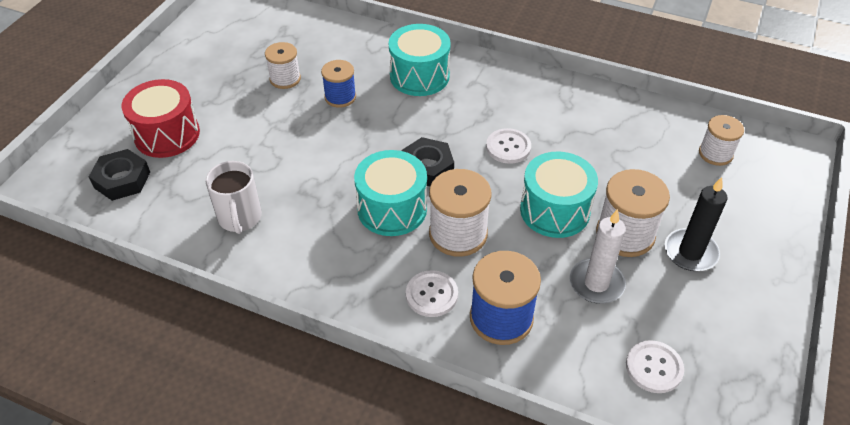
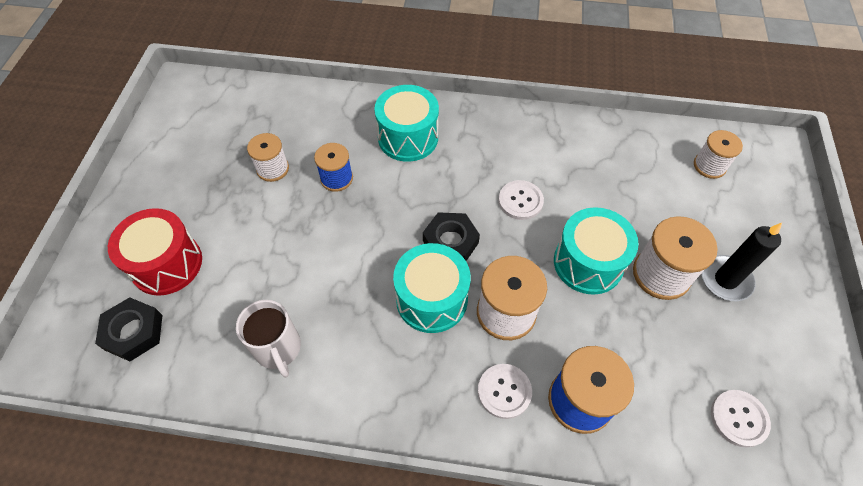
camera: 15 degrees left, 10 degrees up
white candle [569,209,626,304] -> none

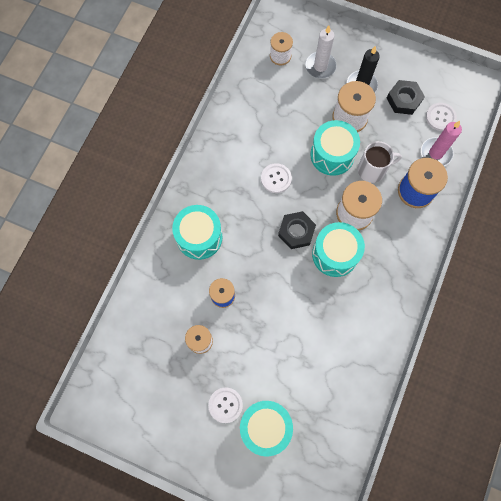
camera: 75 degrees left, 15 degrees up
black nut [95,297,162,361] -> black nut moved to [387,80,425,115]
red drum [108,208,202,296] -> turquoise drum [240,401,293,457]
white mug [236,300,301,377] -> white mug moved to [358,141,402,183]
white button [478,364,532,419] -> white button moved to [208,388,243,423]
none -> white candle [305,26,337,79]
none -> pink candle [421,121,462,166]

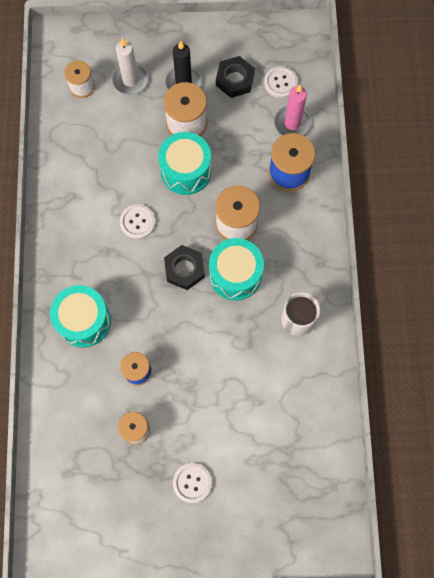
camera: 25 degrees left, 0 degrees up
turquoise drum [240,401,293,457] -> none
white mug [358,141,402,183] -> white mug moved to [281,292,326,336]

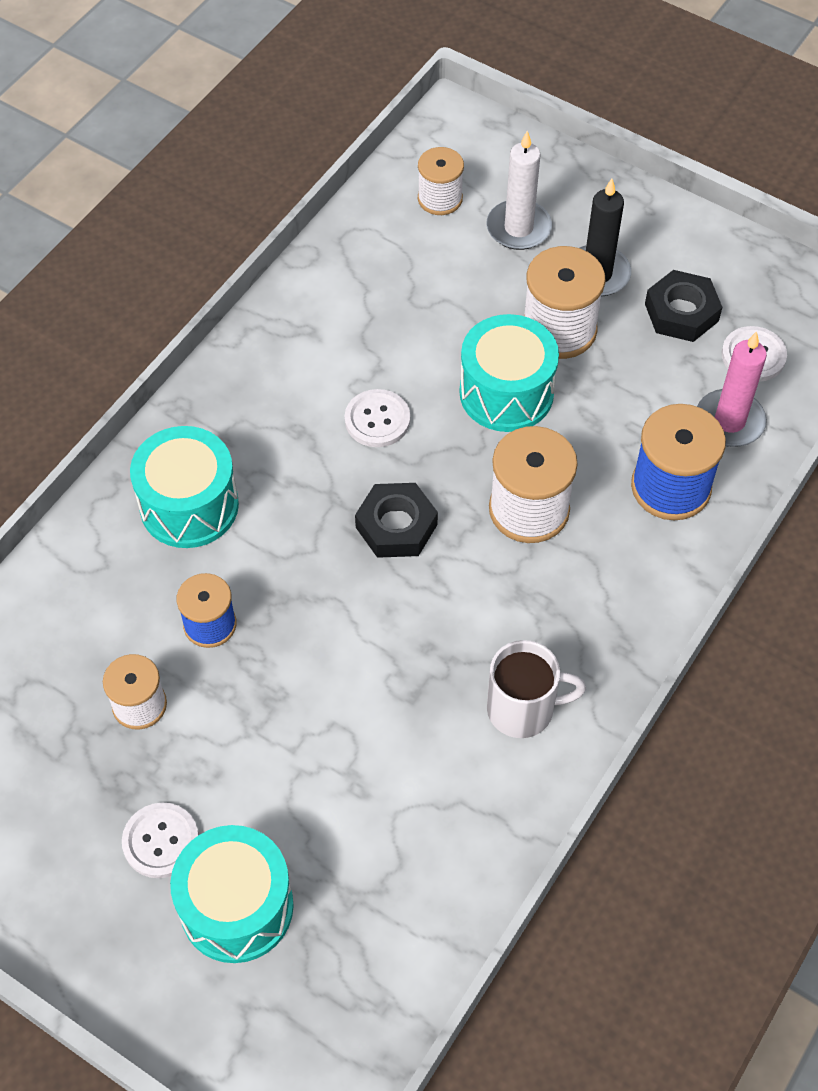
camera: 35 degrees right, 15 degrees down
turquoise drum [209,238,264,301] -> turquoise drum moved to [170,825,294,963]

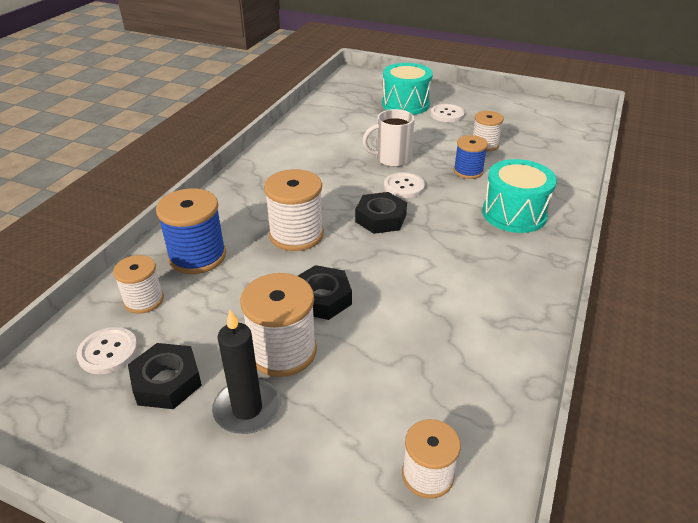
camera: 170 degrees right, 20 degrees down
white button [345,389,410,447] -> white button moved to [384,172,425,198]
turquoise drum [459,314,559,432] -> black nut [298,265,352,320]
white candle [487,131,552,250] -> none
white mug [487,640,586,738] -> white mug moved to [362,109,415,167]
pink candle [697,331,767,447] -> white spool [113,255,164,314]

